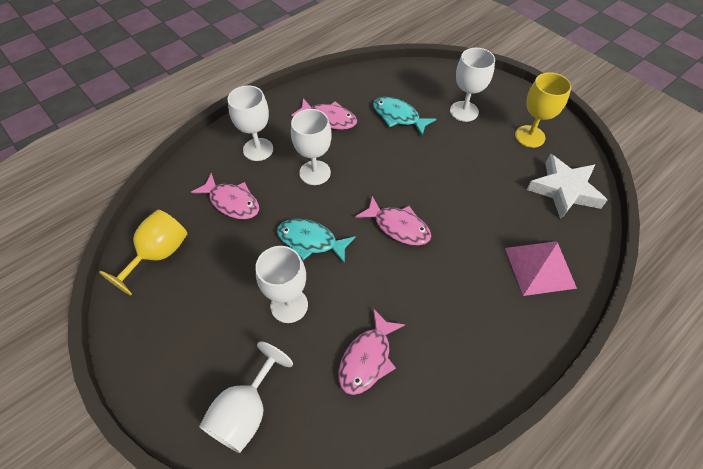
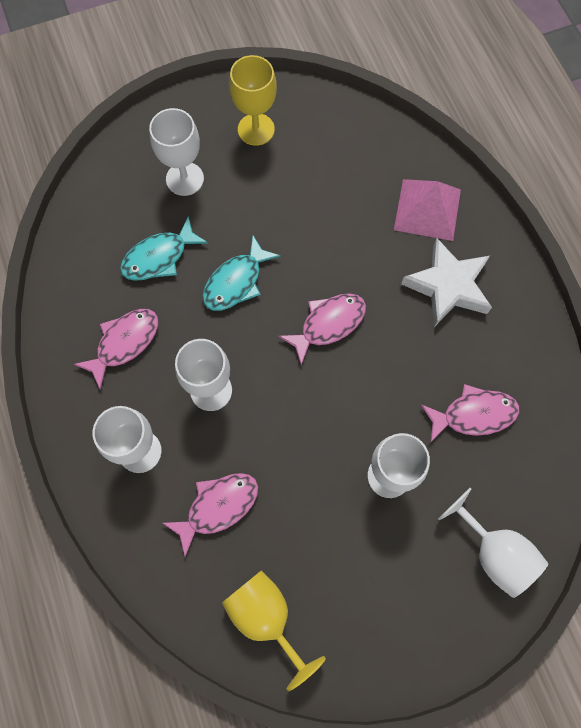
camera: 70 degrees left, 15 degrees up
turquoise fish [277,219,356,264] -> turquoise fish moved to [203,236,281,311]
pink fish [338,308,405,395] -> pink fish turned 60 degrees counterclockwise [421,384,519,443]
white star [527,154,607,219] -> white star moved to [401,238,492,327]

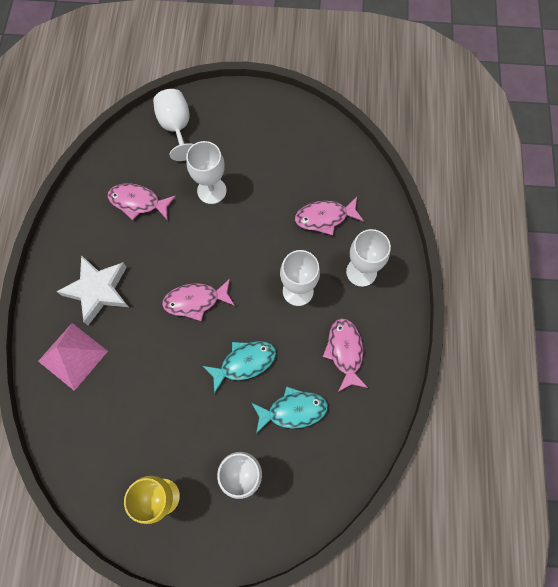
camera: 155 degrees left, 0 degrees up
pink fish [74,309,158,390] -> pink fish turned 105 degrees clockwise [323,318,368,392]
yellow goblet [222,570,326,691] -> none

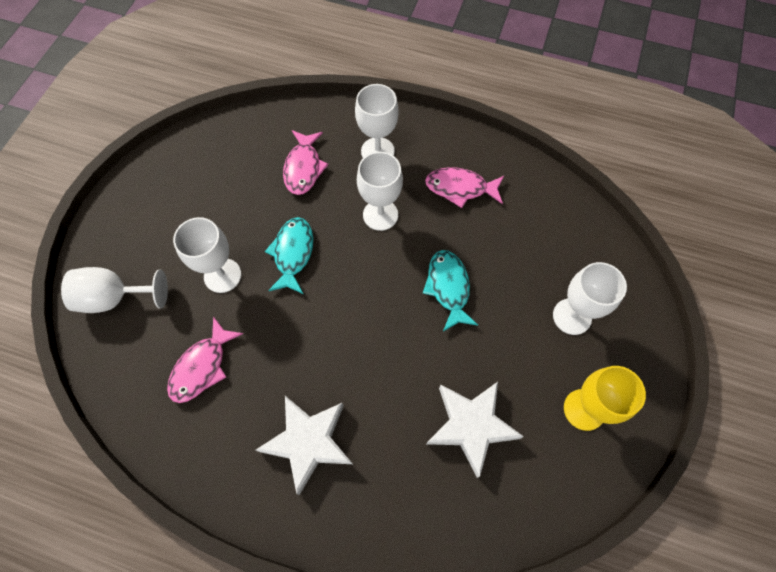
camera: 75 degrees left, 5 degrees down
pink pyramid [38,323,108,391] -> none
pink fish [162,279,235,321] -> none
turquoise fish [252,386,328,434] -> turquoise fish moved to [265,217,313,294]
none -> white star [427,382,524,478]

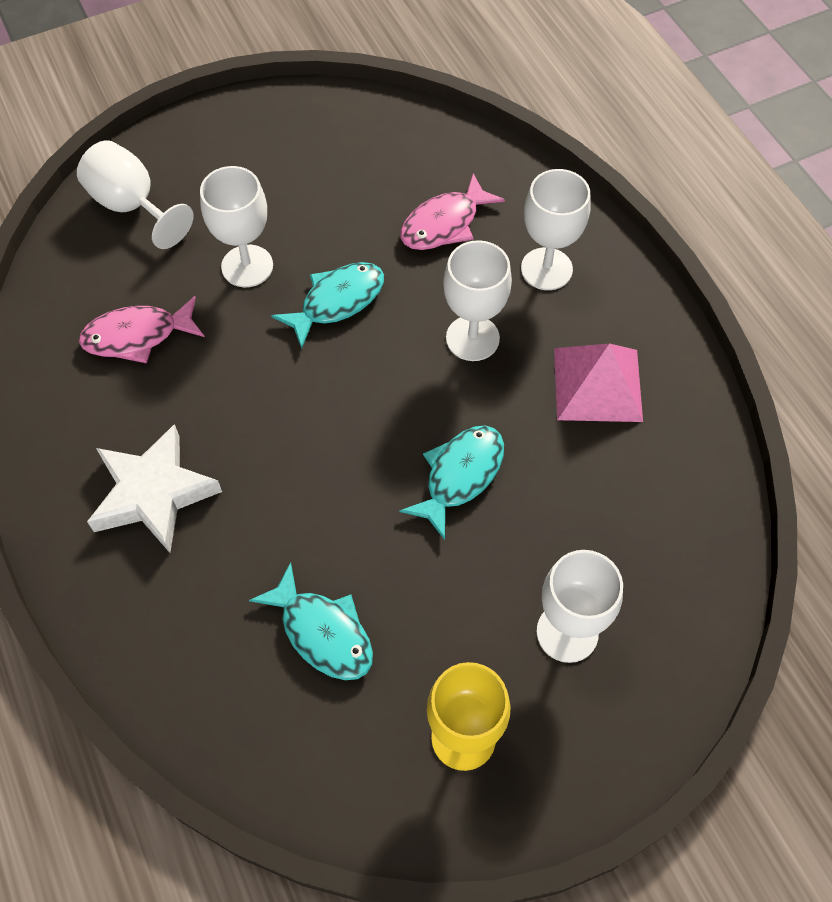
camera: 45 degrees right, 5 degrees down
pink fish [425,167,504,208] -> pink pyramid [554,343,643,422]
white star [427,382,524,478] -> turquoise fish [249,562,373,680]

